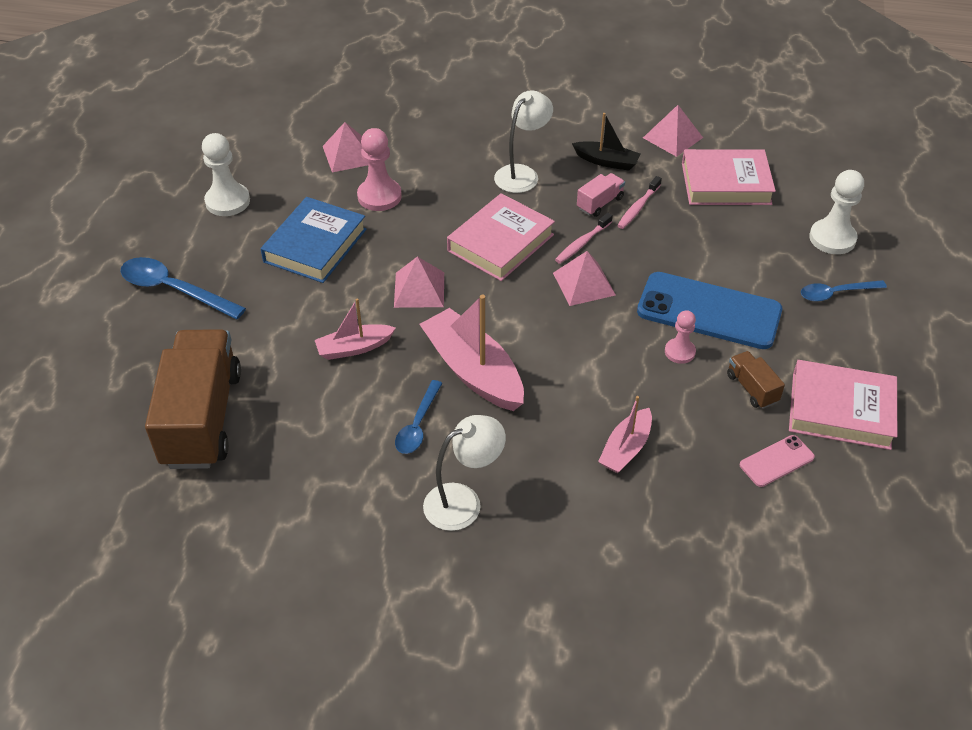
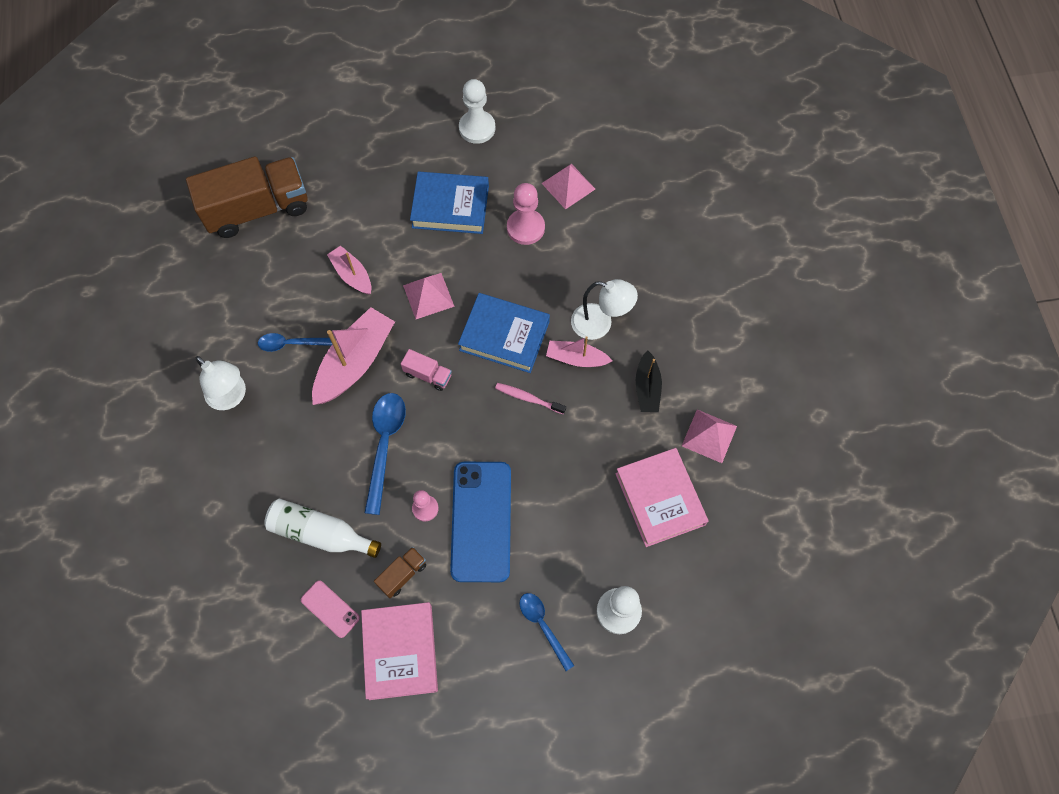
camera: 70 degrees right, 20 degrees up
blue spoon [120,257,246,319] -> blue spoon moved to [365,393,406,515]
pink book [447,193,555,281] -> blue book [458,293,550,373]
pink pyramid [553,251,616,306] -> none
pink truck [577,173,625,217] -> pink truck moved to [401,349,452,391]
pink boat [598,396,652,473] -> pink boat moved to [546,336,612,367]
pink toothbrush [617,176,662,229] -> none
none -> white bottle [264,499,381,558]

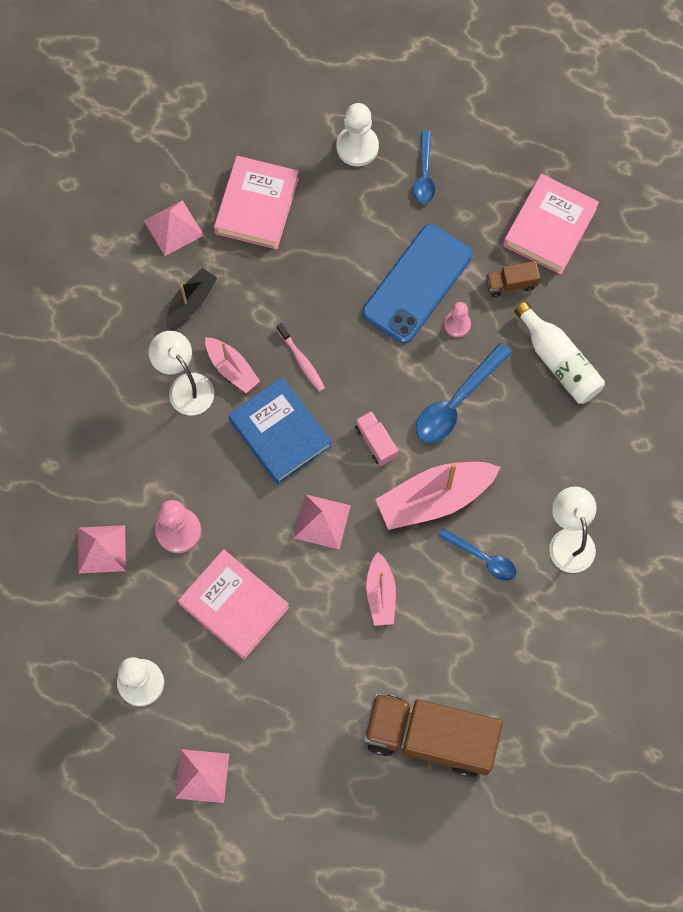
camera: 145 degrees left, 5 degrees up
pink phone [301,580,360,638] -> none
blue book [410,172,489,234] -> pink book [178,549,289,659]
none -> pink pyramid [175,749,229,803]

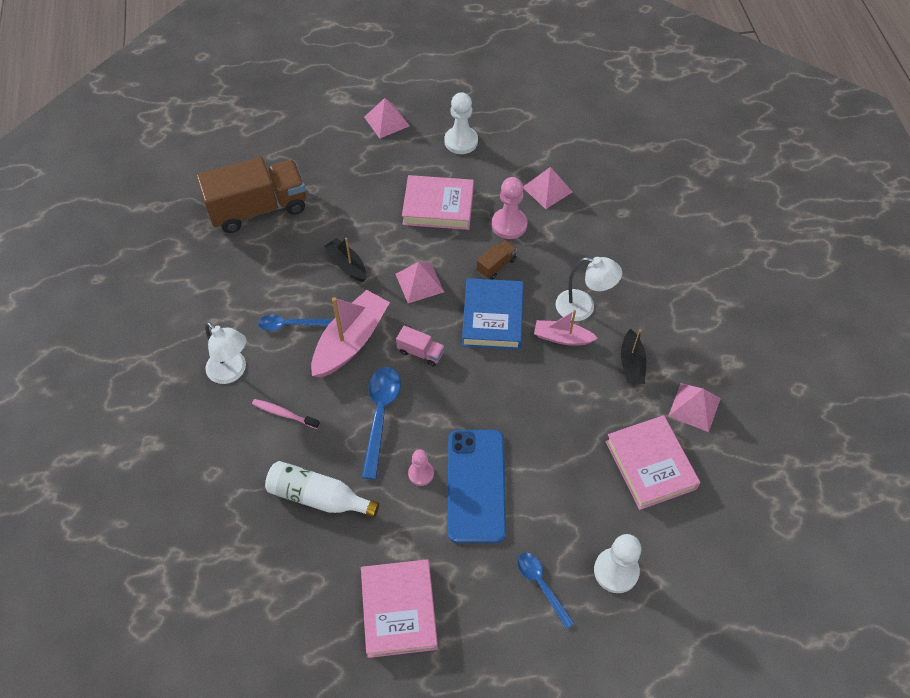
camera: 145 degrees right, 15 degrees down
blue book [228,377,332,484] -> blue book turned 75 degrees clockwise [462,278,524,350]
pink toothbrush [277,323,325,392] -> pink toothbrush moved to [252,399,320,429]
pink boat [366,552,396,626] -> black boat [325,238,366,282]
brown truck [486,261,540,297] -> brown truck moved to [477,240,517,280]

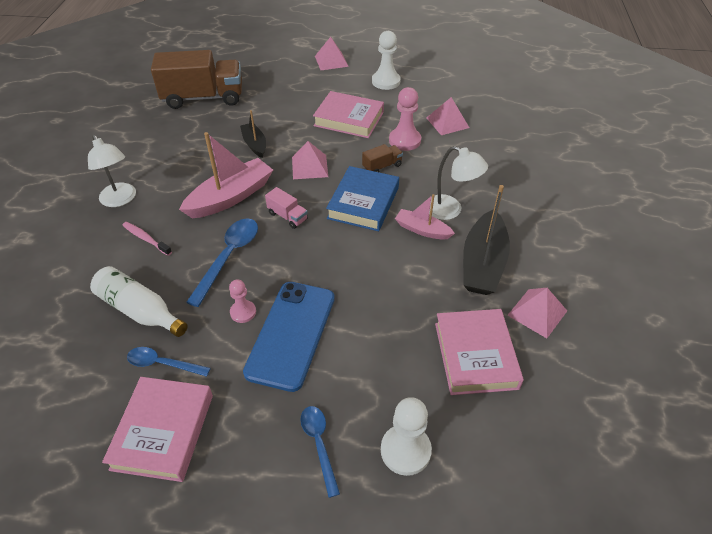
camera: 15 degrees right, 10 degrees down
blue spoon [258,315,331,331] -> blue spoon moved to [127,347,211,377]
black boat [621,329,646,384] -> black boat [463,185,510,295], size x1.75

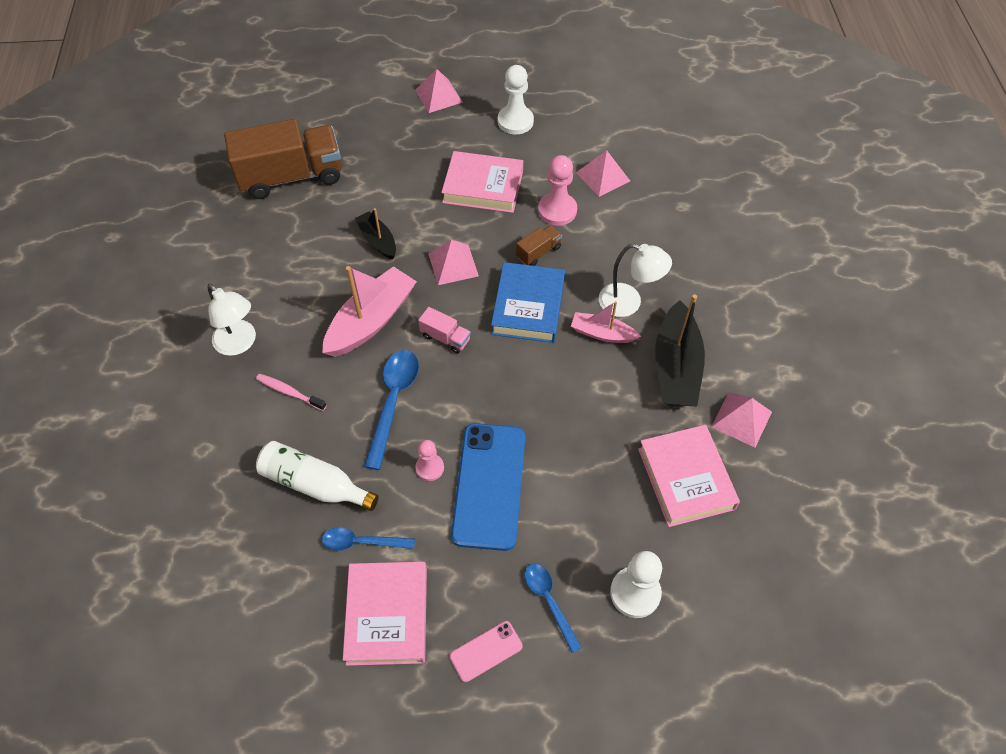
camera: 10 degrees left, 10 degrees up
none -> pink phone [450,621,523,682]

